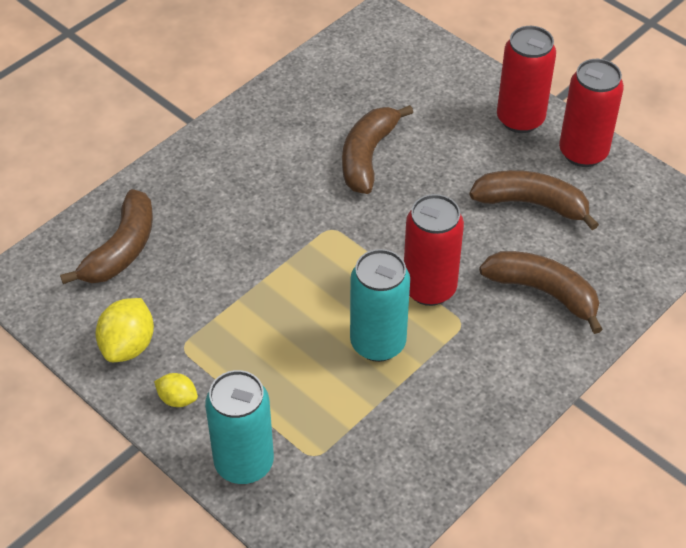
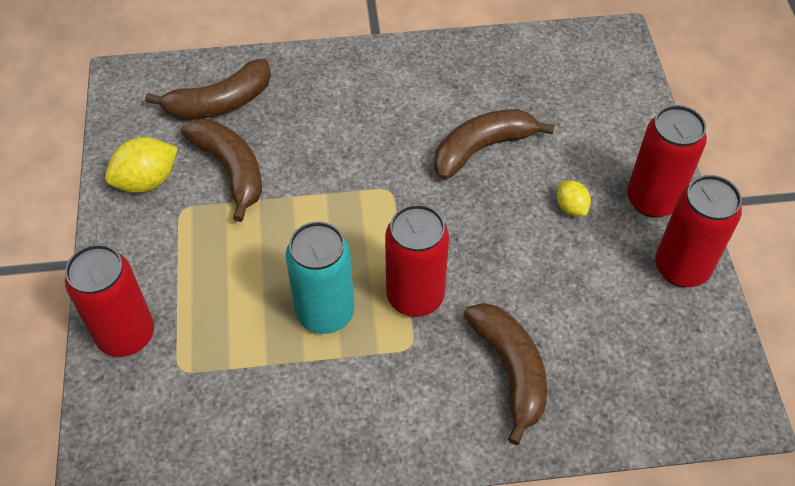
camera: 40 degrees right, 5 degrees up
yellow lemon [154,373,198,407] -> yellow lemon moved to [557,181,591,216]
turquoise can [205,370,274,484] -> red can [65,244,154,357]
brown banana [469,170,599,230] -> brown banana moved to [181,119,262,222]

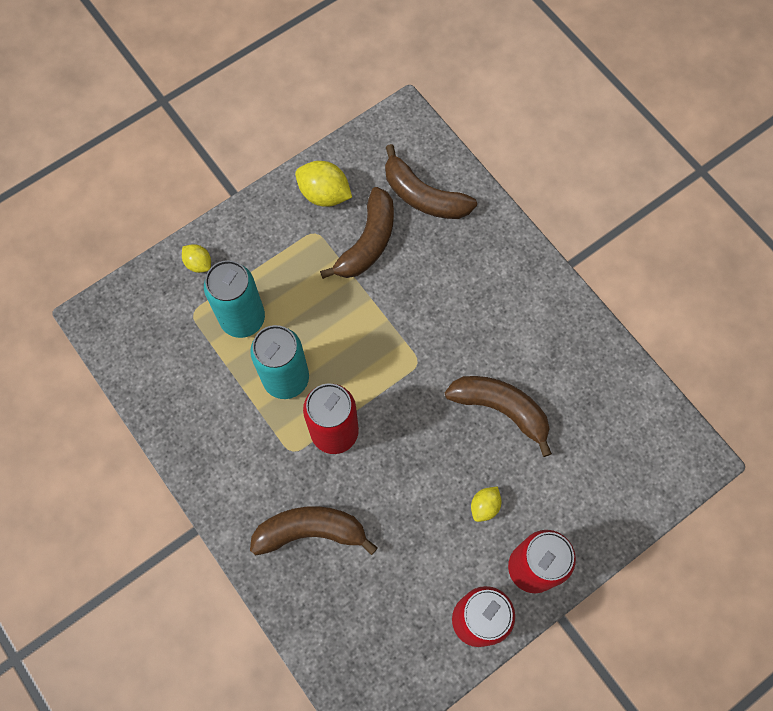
camera: 60 degrees right, 15 degrees up
red can [65,244,154,357] -> yellow lemon [182,244,211,273]
brown banana [464,303,547,445] -> brown banana turned 135 degrees counterclockwise [250,506,378,555]
none -> turquoise can [204,260,265,338]

